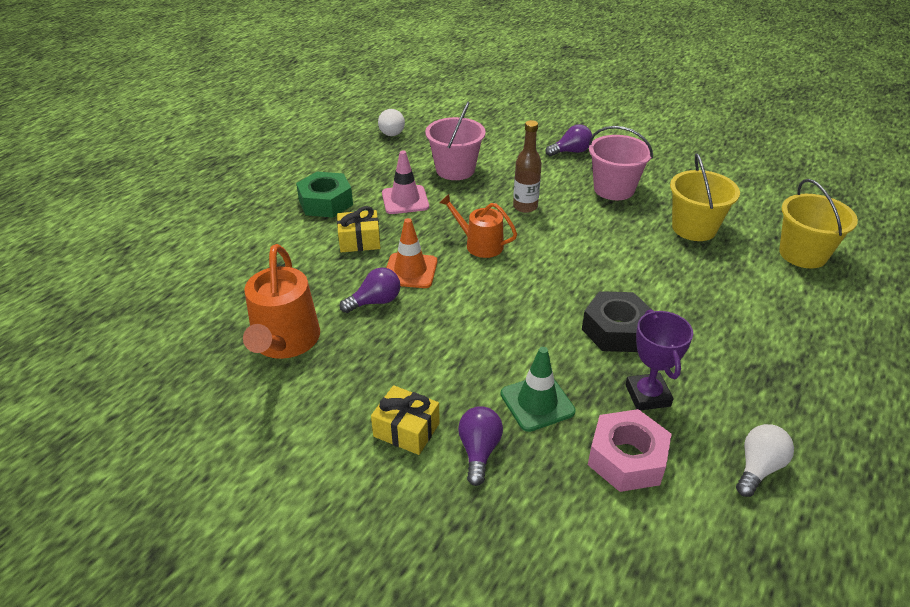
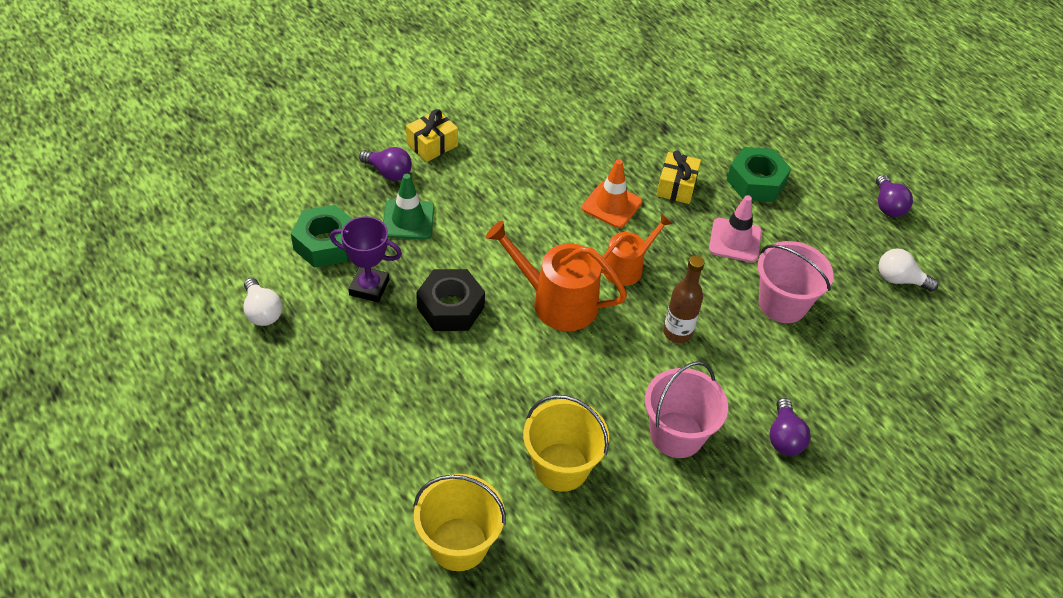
camera: 110 degrees right, 10 degrees up
orange watering can [243,244,320,359] -> orange watering can moved to [486,221,627,331]
purple light bulb [340,267,400,313] -> purple light bulb moved to [876,175,913,217]
pink nut [588,409,672,492] -> green nut [291,205,352,268]

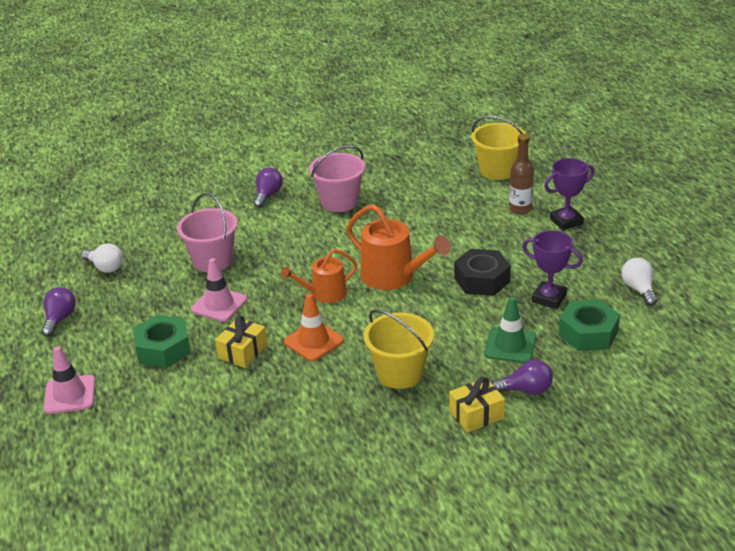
camera: 160 degrees left, 15 degrees down
purple light bulb [359,147,412,181] -> purple light bulb turned 135 degrees clockwise [491,360,553,394]
yellow bucket [523,395,609,492] -> yellow bucket moved to [364,309,434,389]
brown bottle [663,255,705,343] -> brown bottle moved to [509,134,534,215]
none -> pink traffic cone [44,346,95,414]
none -> purple trophy [544,158,594,230]

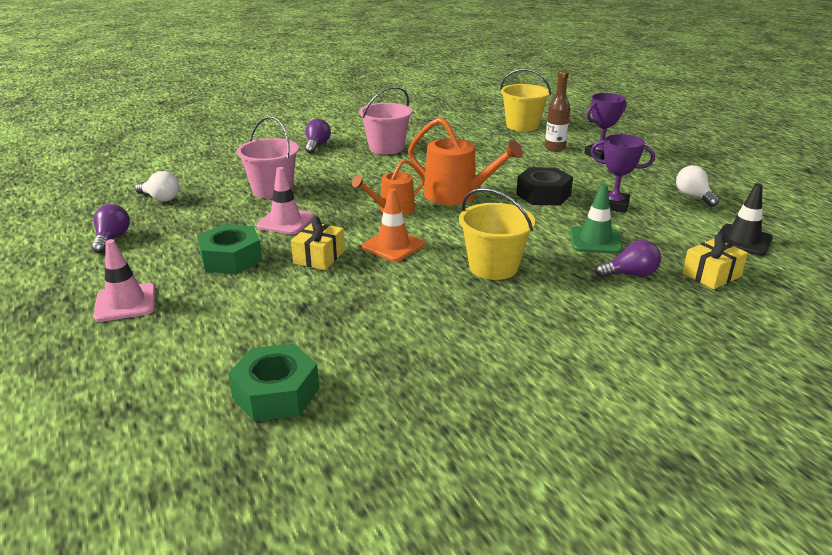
camera: 10 degrees left, 5 degrees down
yellow gift [449,377,505,433] -> yellow gift moved to [682,233,748,289]
green nut [559,299,620,351] -> green nut moved to [228,344,319,421]
none -> black traffic cone [718,184,773,256]

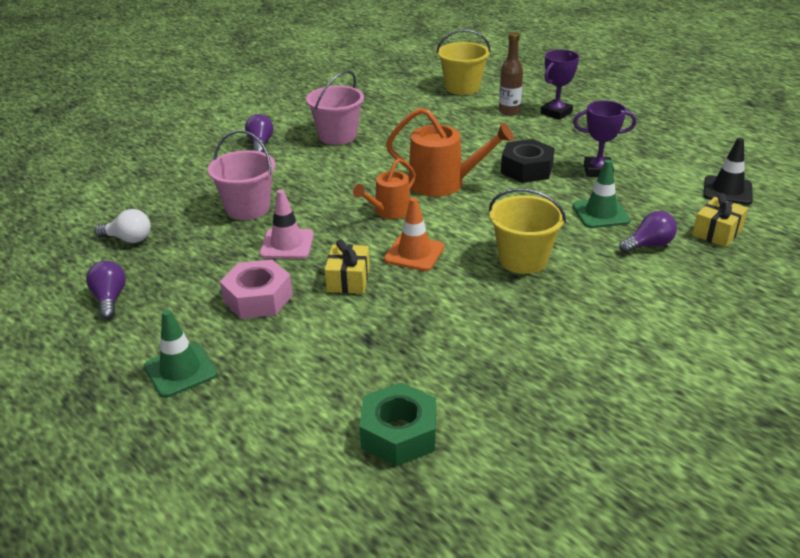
camera: 15 degrees left, 5 degrees up
pink traffic cone [94,239,155,322] -> green traffic cone [144,310,217,398]
green nut [197,224,263,274] -> pink nut [220,259,293,319]
white light bulb [676,165,719,207] -> none

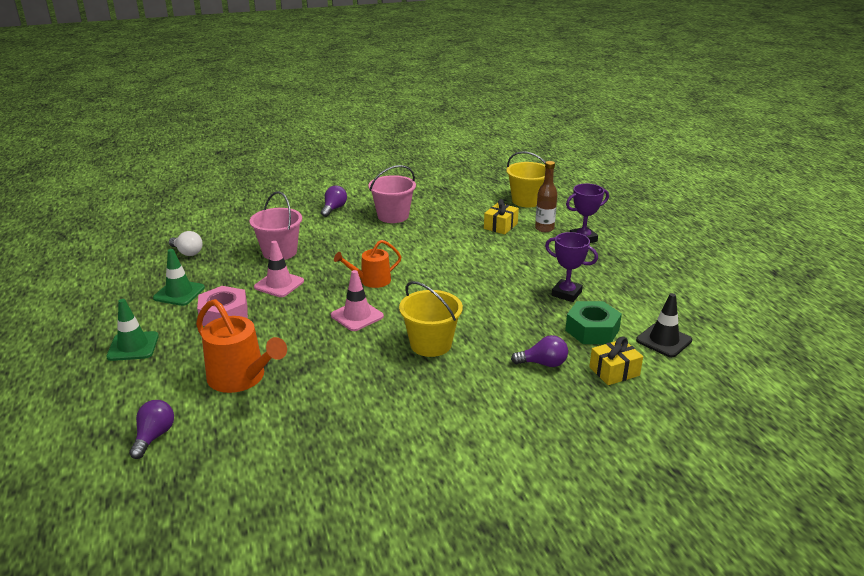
camera: 25 degrees right, 5 degrees down
purple light bulb [86,261,126,319] -> purple light bulb moved to [129,400,174,459]
yellow gift [325,239,370,294] -> yellow gift moved to [484,199,519,234]
green nut [359,382,436,466] -> green nut moved to [565,301,622,344]
orange traffic cone [384,197,444,271] -> pink traffic cone [331,270,384,331]
orange watering can [386,108,514,197] -> orange watering can moved to [196,299,287,393]
black nut [501,139,555,183] -> none
green traffic cone [573,160,631,228] -> green traffic cone moved to [153,249,205,306]

